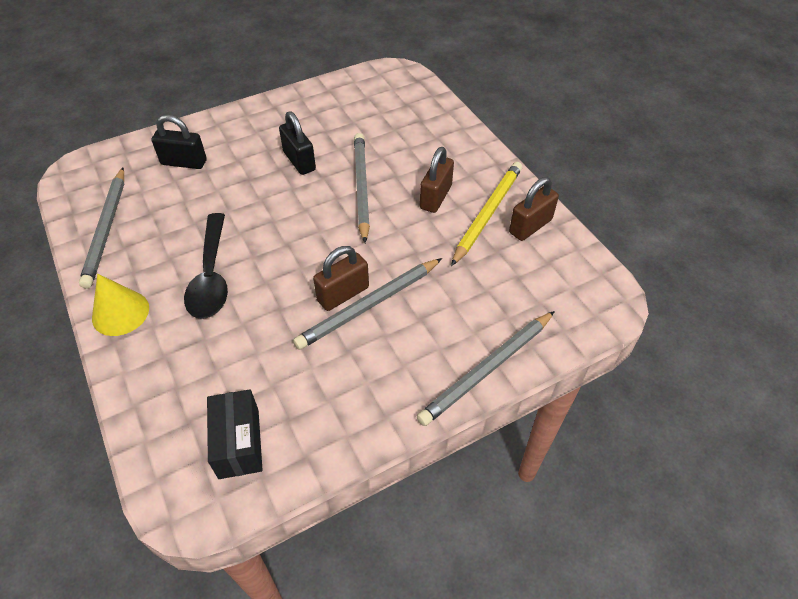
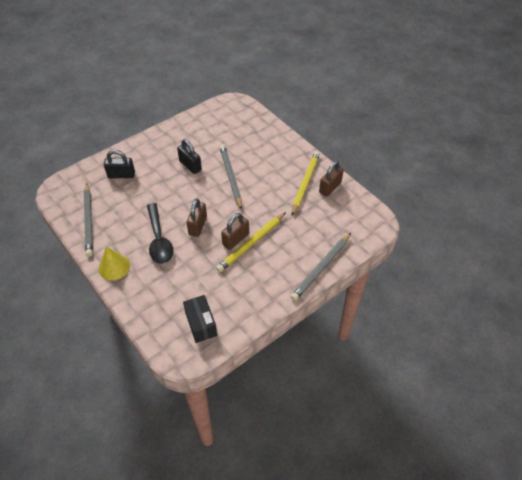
camera: 10 degrees left, 0 degrees up
grey pencil [293,258,442,350] -> yellow pencil [216,212,286,272]
brown padlock [420,147,454,213] -> brown padlock moved to [187,198,207,237]

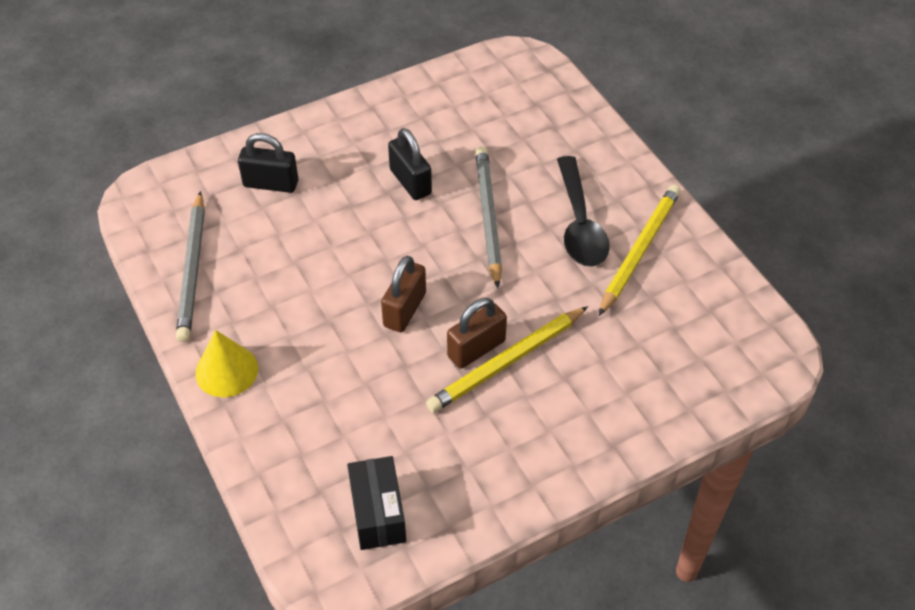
camera: 10 degrees right, 0 degrees up
black spoon [147,203,173,264] -> black spoon moved to [557,156,610,267]
grey pencil [291,233,351,301] -> none
brown padlock [319,161,344,197] -> none

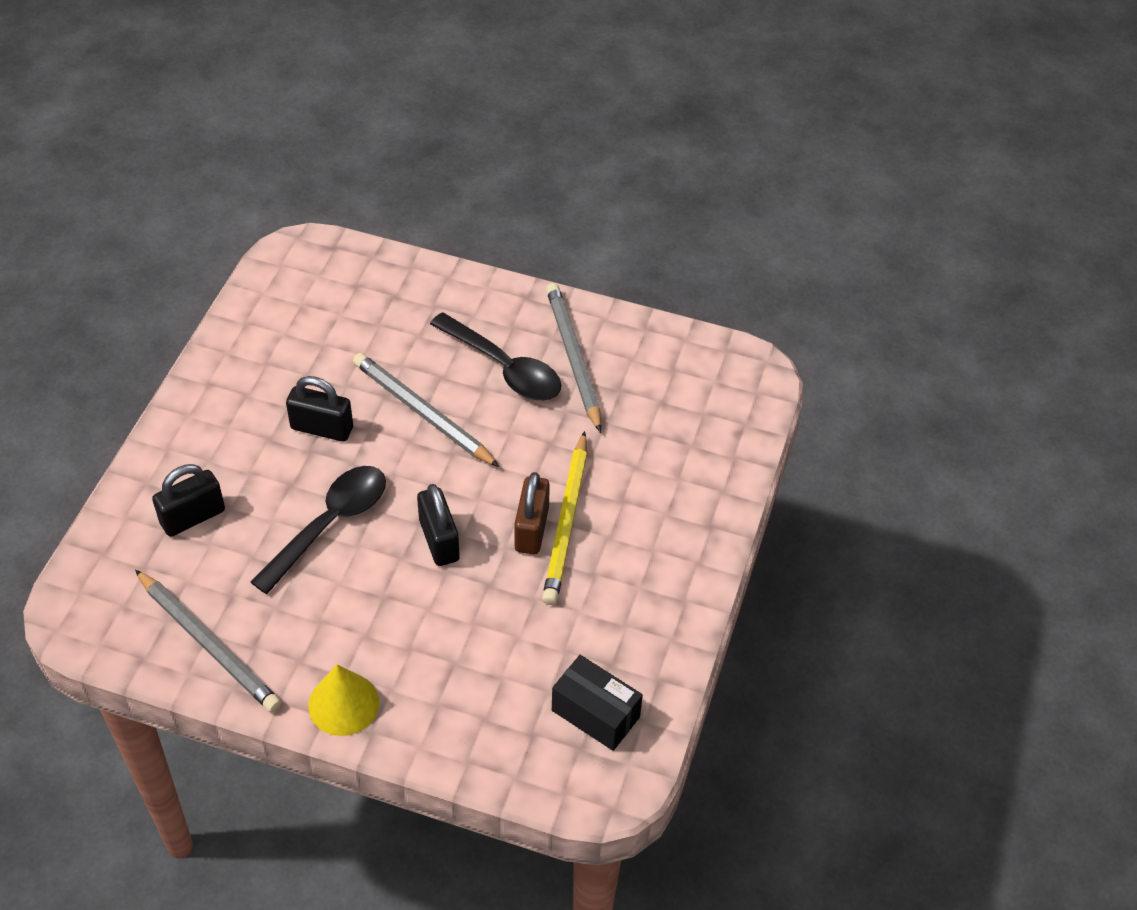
camera: 45 degrees left, 0 degrees up
brown padlock [381,256,426,332] -> black padlock [417,484,460,566]
yellow pencil [599,185,681,316] -> grey pencil [546,283,601,433]
none -> black spoon [250,466,386,594]

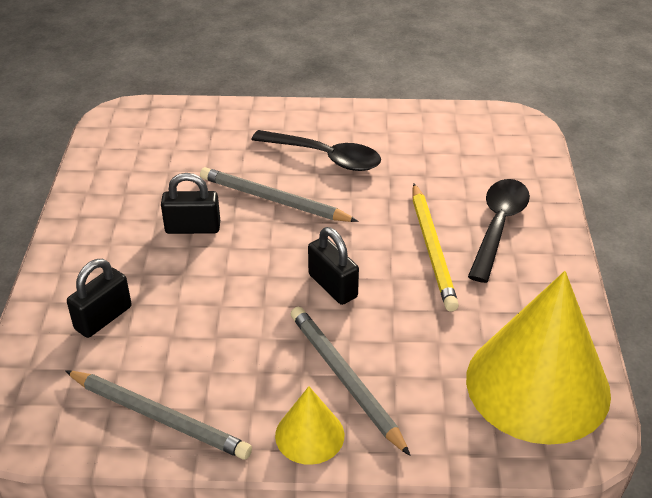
camera: 15 degrees left, 10 degrees down
black spoon [250,466,386,594] -> black spoon moved to [468,179,530,283]
brown padlock [514,472,550,554] -> none
grey pencil [546,283,601,433] -> grey pencil moved to [291,307,411,456]
black box [552,655,643,751] -> yellow cone [466,271,611,445]

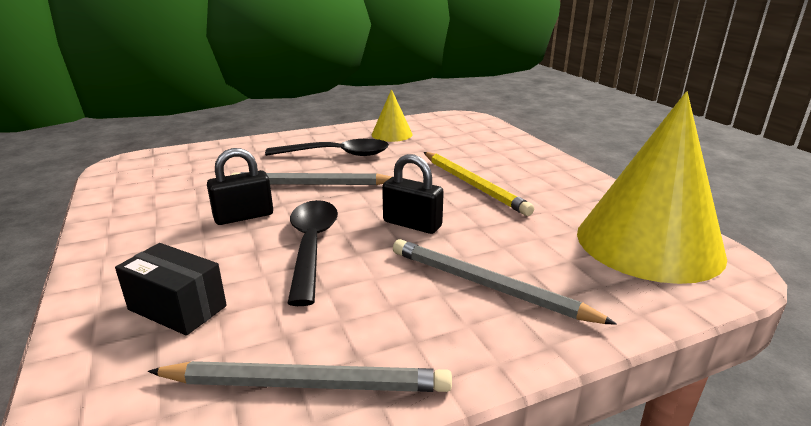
camera: 25 degrees left, 15 degrees down
black padlock [67,259,132,338] -> black box [115,243,227,336]
yellow cone [275,386,344,465] -> yellow cone moved to [372,89,413,142]
black spoon [468,179,530,283] -> black spoon moved to [287,200,338,306]

